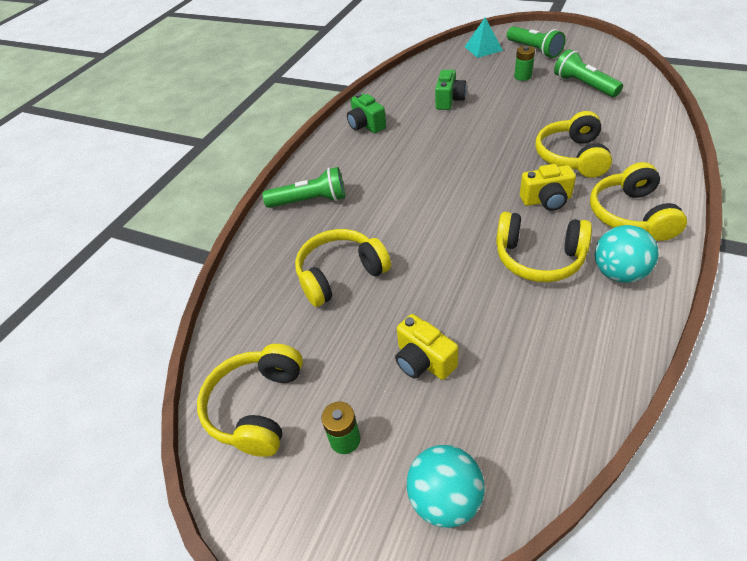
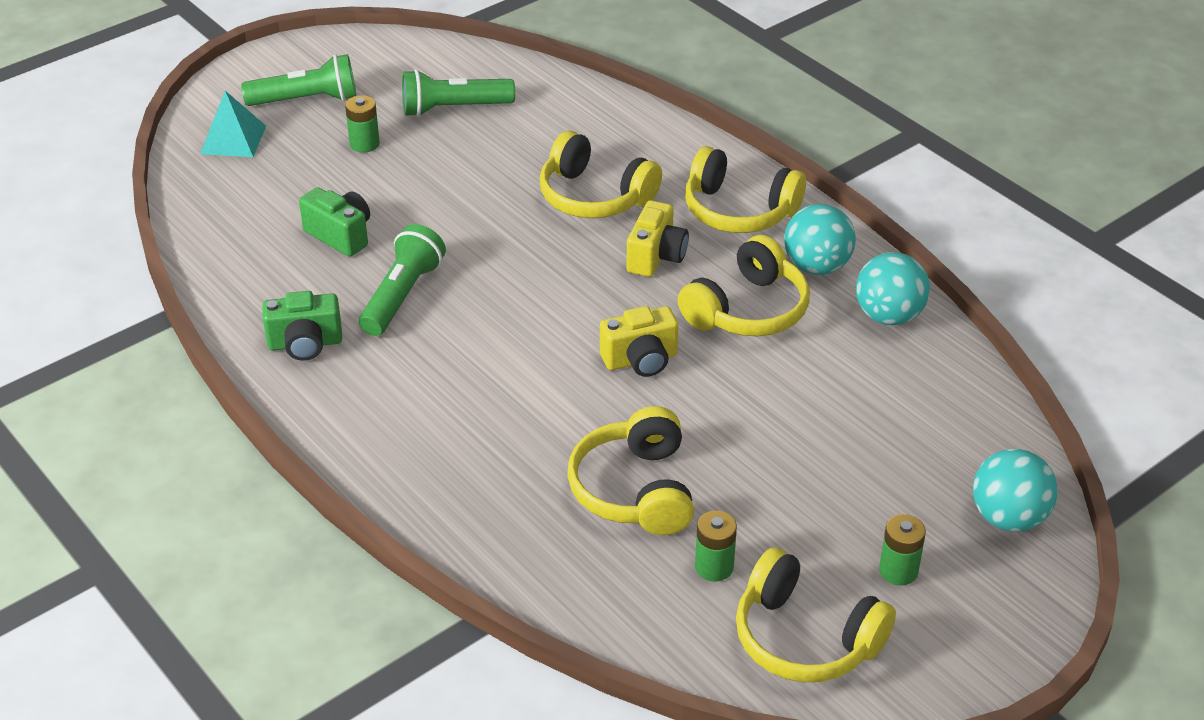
camera: 70 degrees left, 5 degrees down
green flashlight [262,167,345,208] -> green flashlight moved to [359,224,446,336]
yellow camera [395,314,458,380] -> yellow camera moved to [600,306,679,377]
none -> green battery [695,511,737,581]
none -> turquoise ball [856,252,930,325]

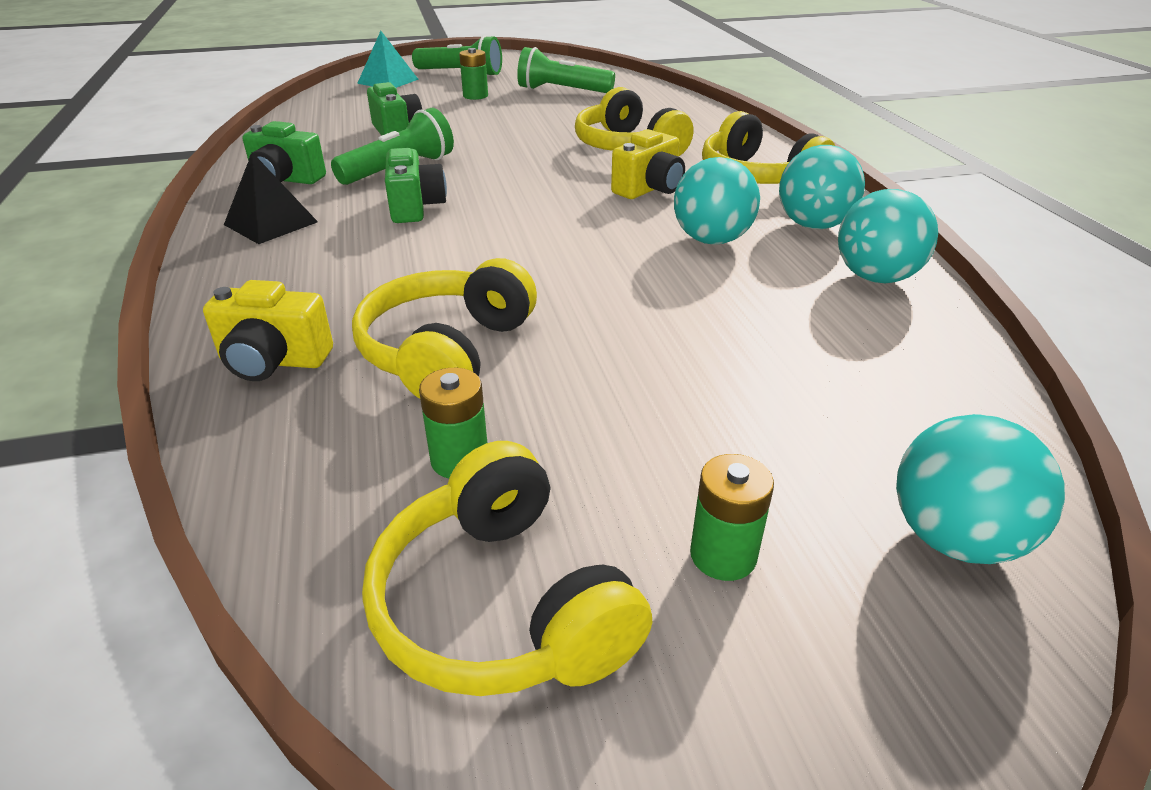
camera: 25 degrees right, 5 degrees down
yellow camera [600,306,679,377] -> yellow camera moved to [203,280,333,381]
yellow headphones [678,235,810,336] -> turquoise ball [674,157,760,245]
none -> black pyramid [224,152,318,244]
none -> green camera [385,148,447,223]

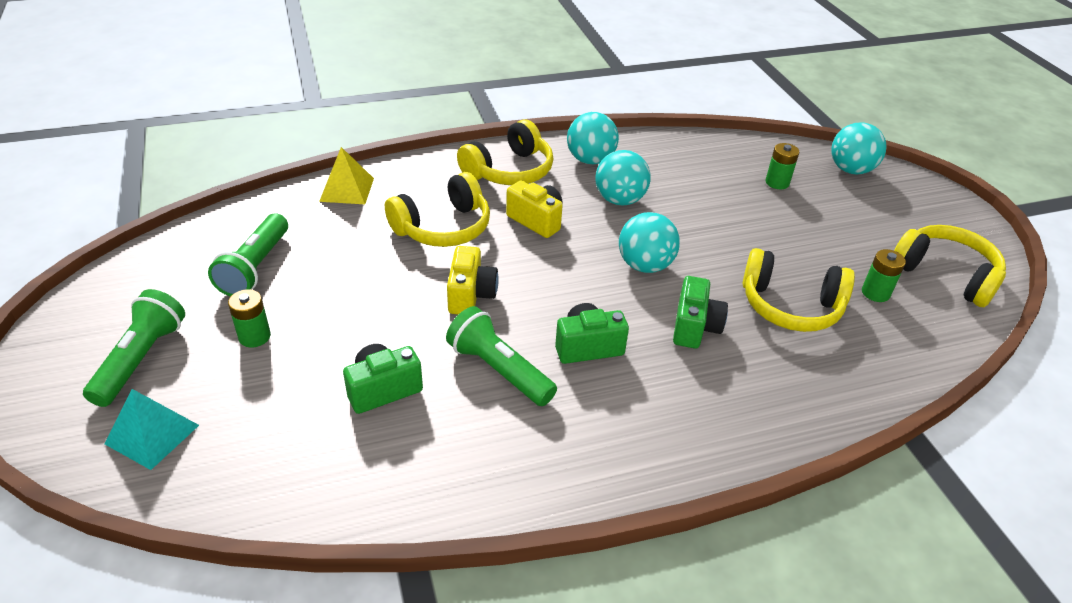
camera: 95 degrees left, 5 degrees up
yellow camera [203,280,333,381] -> yellow camera moved to [447,246,499,315]
black pyramid [224,152,318,244] -> none
green camera [243,121,326,184] -> green camera moved to [673,276,728,348]
yellow headphones [362,441,652,696] -> yellow headphones turned 105 degrees counterclockwise [894,225,1006,307]
green battery [690,454,774,581] -> green battery moved to [766,143,799,189]
turquoise ball [838,189,938,283] -> turquoise ball moved to [619,212,680,273]
none -> yellow pyramid [319,147,374,204]

